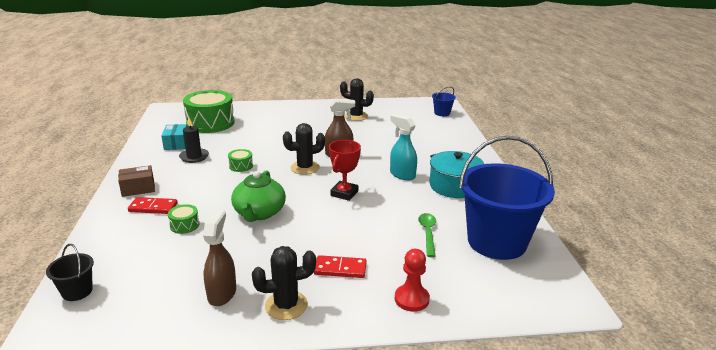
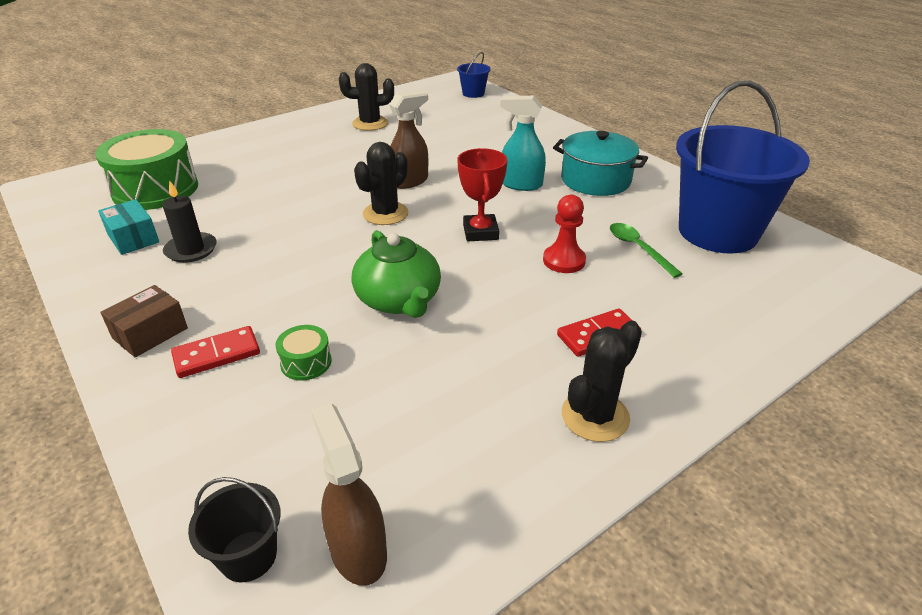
camera: 30 degrees left, 10 degrees up
brown spray bottle [203,210,236,306] -> brown spray bottle moved to [311,403,387,586]
green drum [228,149,253,172] -> none
red pawn [395,249,430,312] -> red pawn moved to [543,195,586,273]

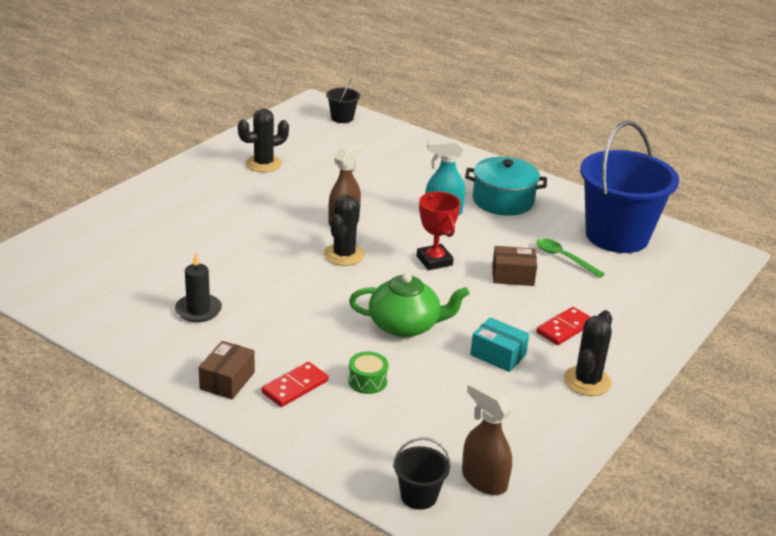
camera: 20 degrees left, 5 degrees down
green drum [95,129,198,210] -> none
turquoise box [98,199,159,255] -> turquoise box moved to [470,317,529,372]
green teapot [352,230,441,318] -> green teapot turned 45 degrees counterclockwise [349,273,470,337]
blue bucket [457,52,491,98] -> black bucket [326,79,360,123]
red pawn [543,195,586,273] -> brown box [492,246,537,286]

